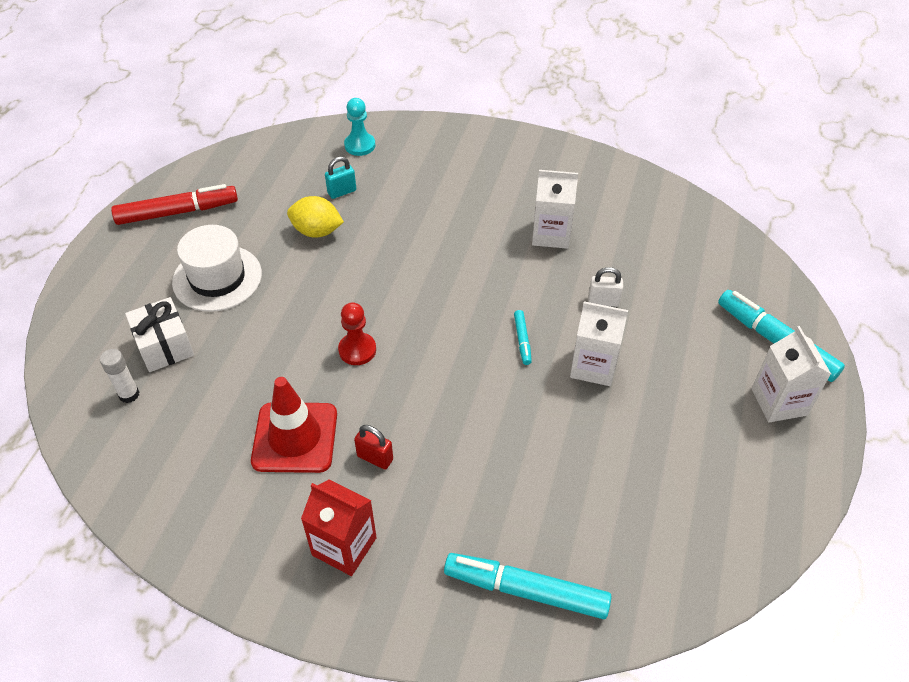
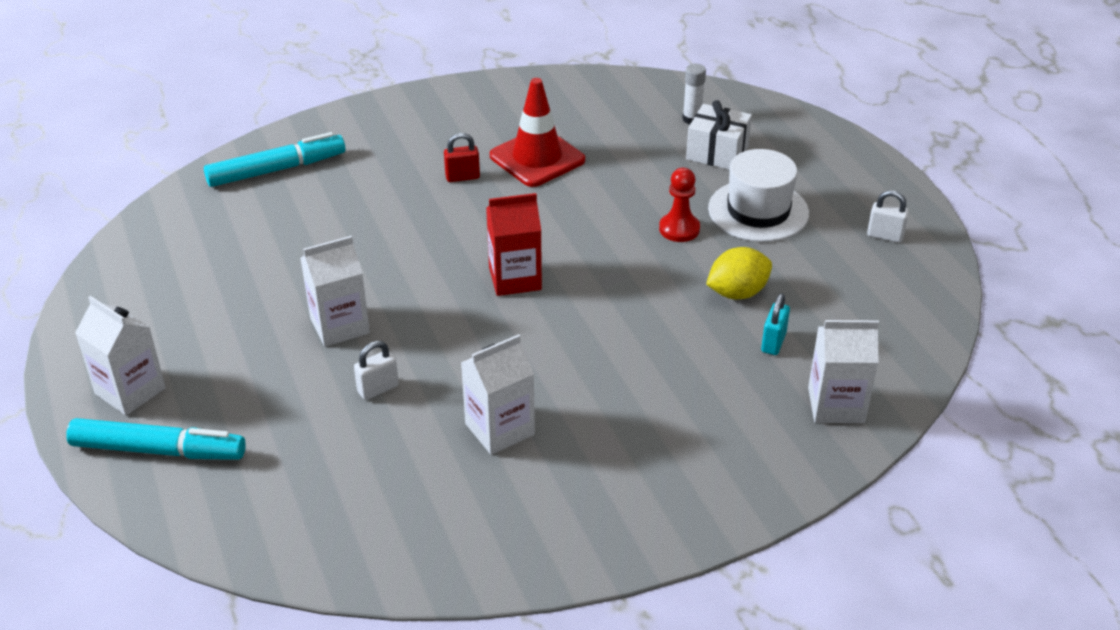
camera: 140 degrees right, 10 degrees down
red marker [111,184,238,225] -> white padlock [867,190,909,243]
red carton [301,480,377,576] -> red carton moved to [486,193,542,296]
red pawn [338,302,376,365] -> red pawn moved to [659,168,700,242]
turquoise pawn [344,98,375,156] -> white carton [808,320,879,423]
turquoise marker [514,310,532,365] -> none

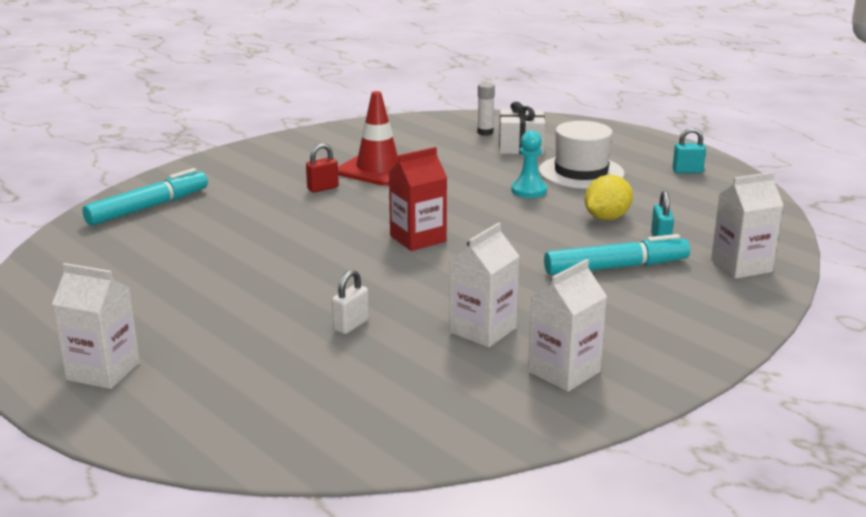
camera: 20 degrees left, 15 degrees down
turquoise marker [66,418,246,460] -> turquoise marker moved to [544,234,690,275]
white carton [300,236,370,347] -> white carton moved to [528,259,607,392]
red pawn [659,168,700,242] -> turquoise pawn [511,131,547,198]
white padlock [867,190,909,243] -> turquoise padlock [673,128,706,173]

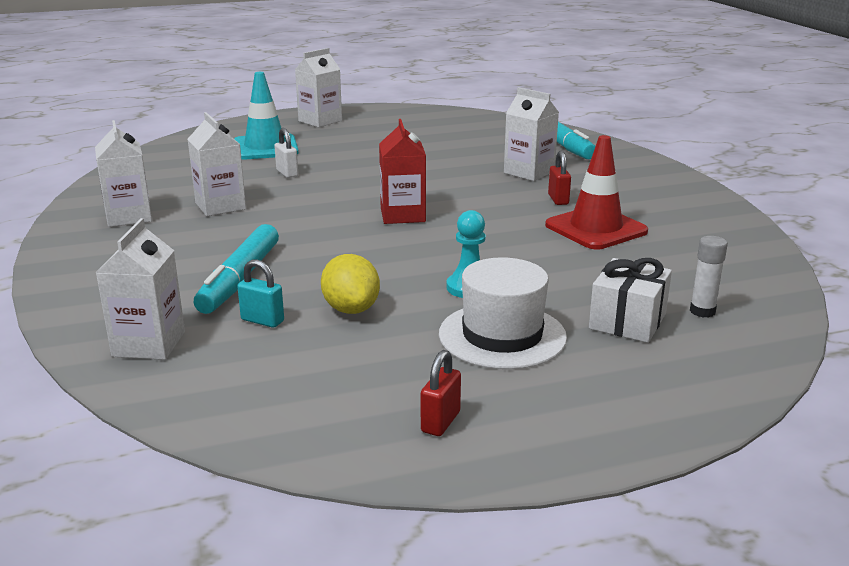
camera: 115 degrees right, 0 degrees up
turquoise padlock [673,128,706,173] -> red padlock [421,350,461,436]
none -> turquoise traffic cone [234,72,299,160]
none -> white carton [504,87,559,181]

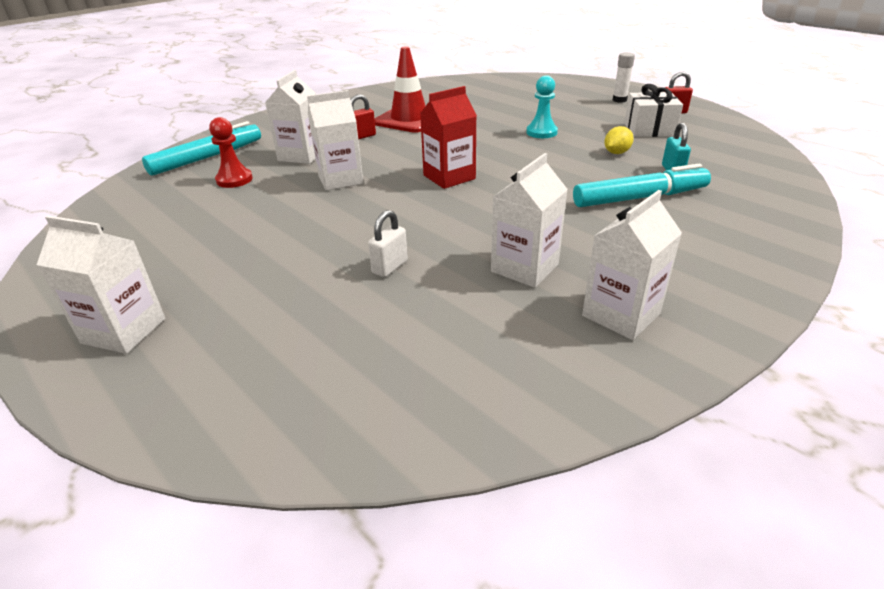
camera: 115 degrees left, 10 degrees up
white carton [96,218,185,360] -> white carton moved to [307,90,364,191]
turquoise traffic cone [234,72,299,160] -> none
yellow lemon [321,254,380,314] -> yellow lemon [604,126,634,154], size x0.66
white hat [439,257,567,369] -> none
white gift [589,258,672,343] -> white gift moved to [624,84,683,137]
white glue stick [690,236,728,318] -> white glue stick moved to [613,52,635,103]
none -> red pawn [209,117,253,188]

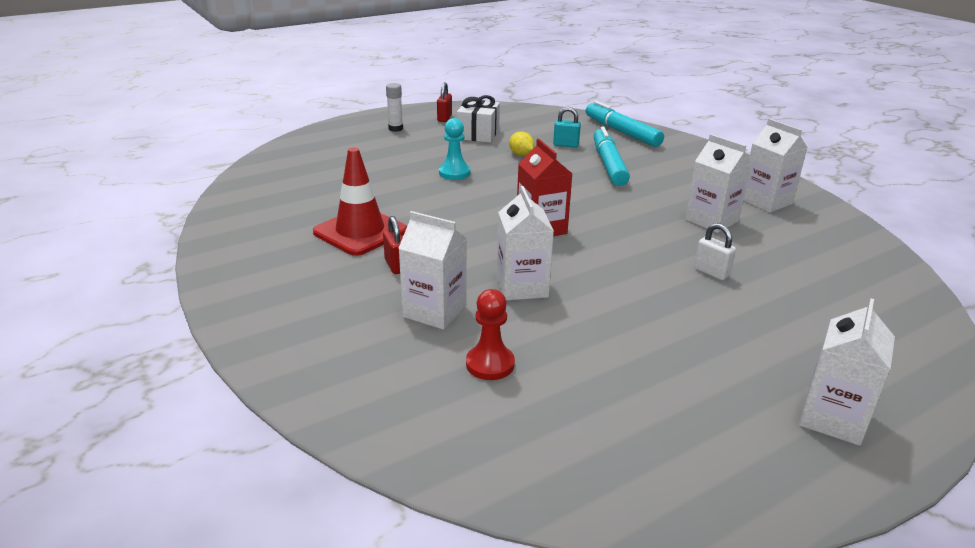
camera: 80 degrees left, 5 degrees down
turquoise marker [142,121,261,176] -> turquoise marker moved to [586,101,664,147]

